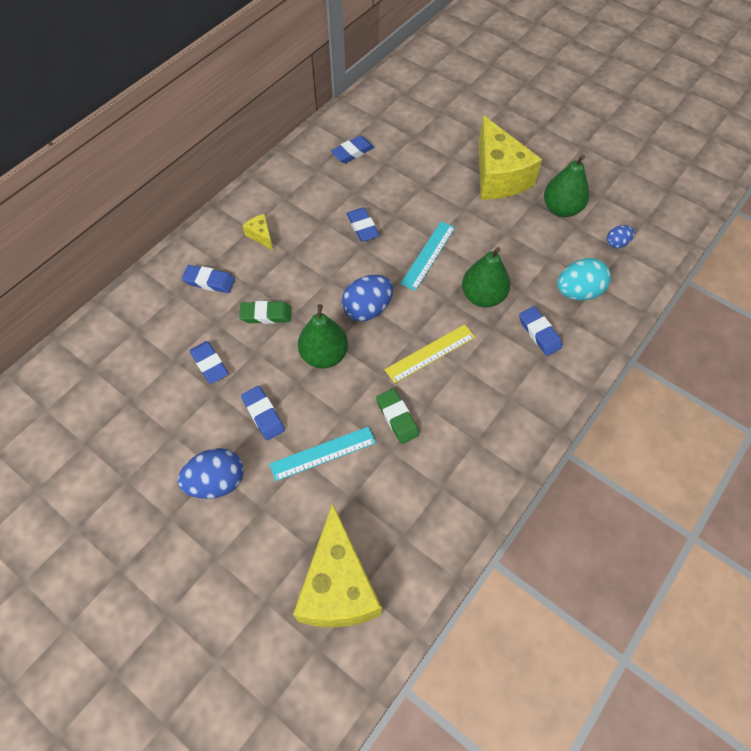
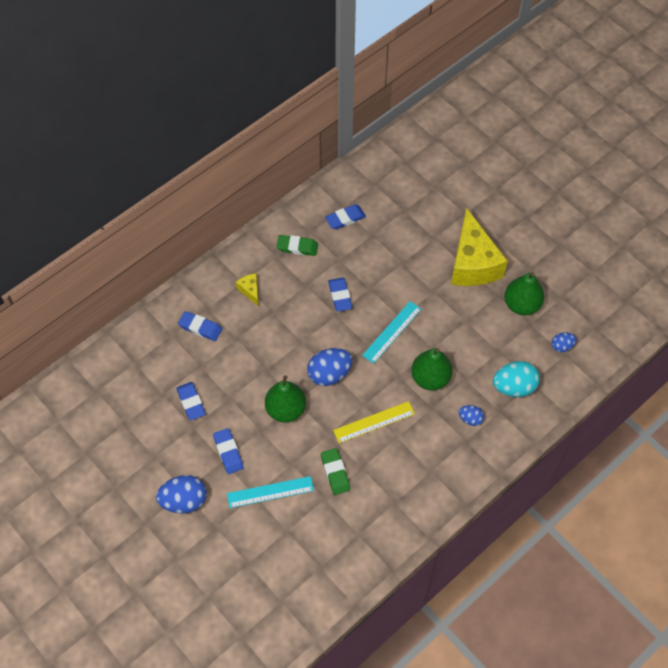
camera: 10 degrees right, 0 degrees up
green eraser [239,301,292,324] -> green eraser moved to [276,235,318,256]
yellow cheese [293,502,382,627] -> none
blue eraser [519,306,562,356] -> blue egg [458,405,485,426]

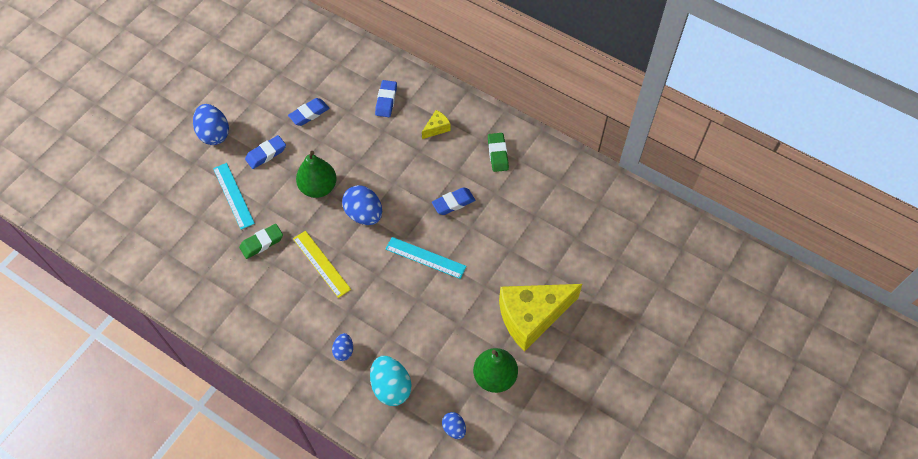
camera: 75 degrees right, 0 degrees up
blue eraser [325,204,366,229] -> none
green pear [411,348,452,390] -> none

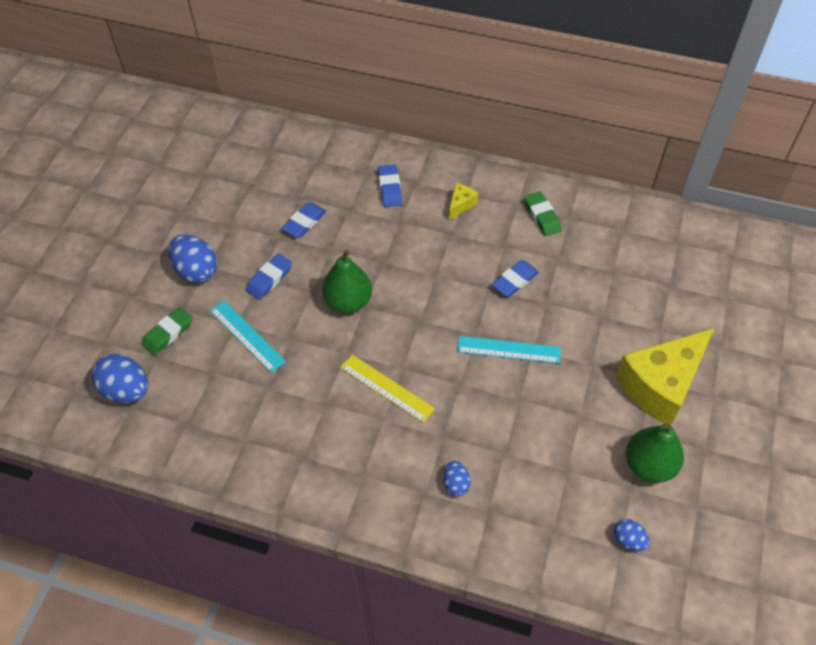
camera: 15 degrees left, 5 degrees down
green eraser [239,224,283,259] -> green eraser moved to [142,307,193,355]
blue egg [342,185,382,225] -> blue egg moved to [92,354,148,403]
turquoise egg [370,356,411,406] -> none

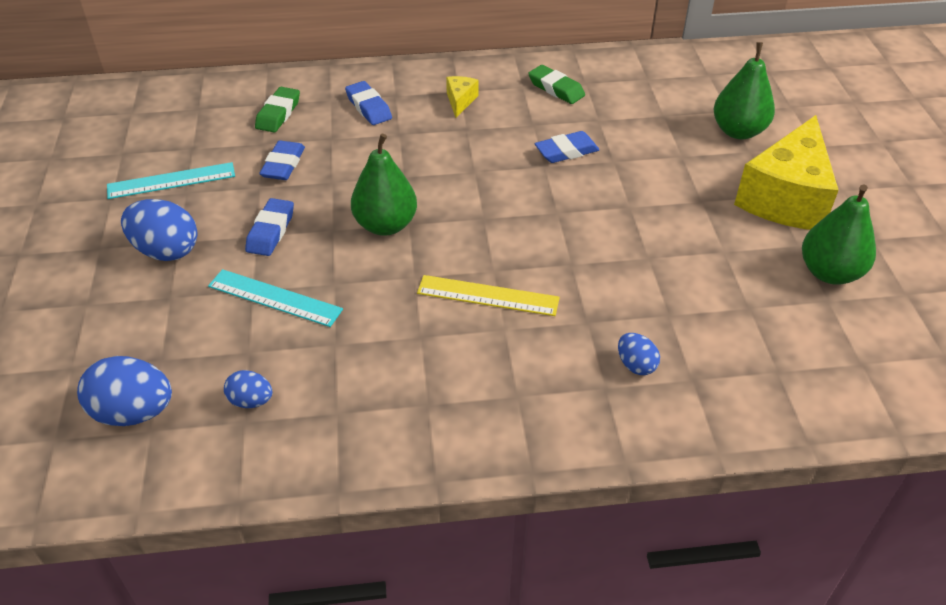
camera: 25 degrees left, 10 degrees down
green eraser [142,307,193,355] -> green eraser moved to [255,87,300,132]
turquoise ruler [457,336,561,364] -> turquoise ruler moved to [107,162,235,199]
blue eraser [492,260,539,297] -> blue eraser turned 45 degrees clockwise [535,131,599,163]
blue egg [614,519,650,551] -> blue egg moved to [224,370,272,408]
none -> green pear [713,42,775,139]

